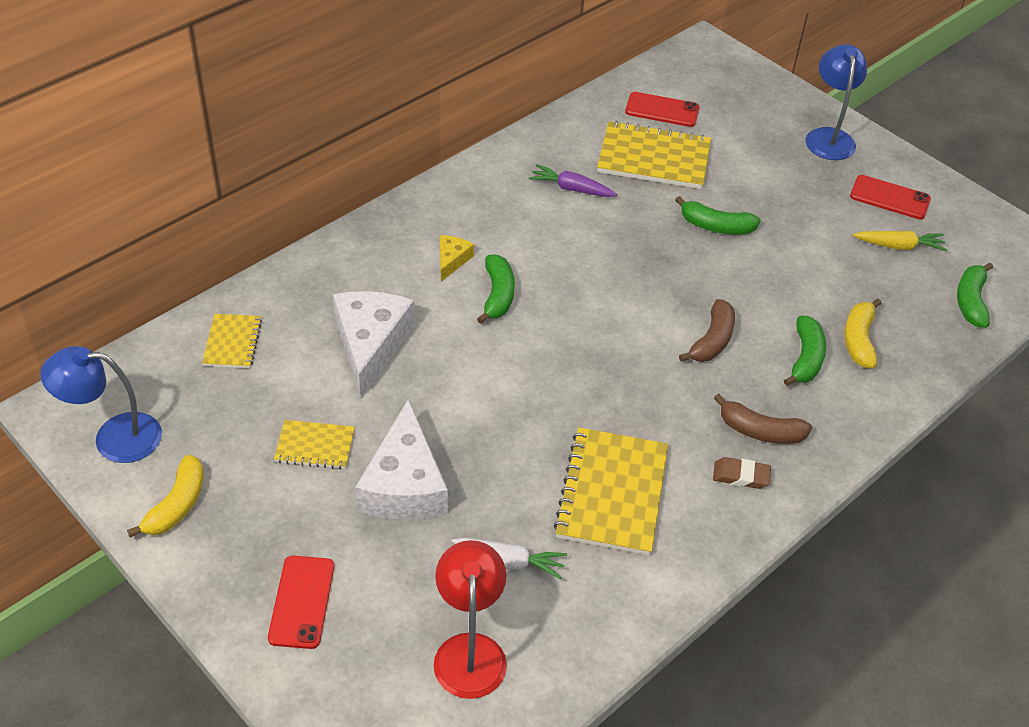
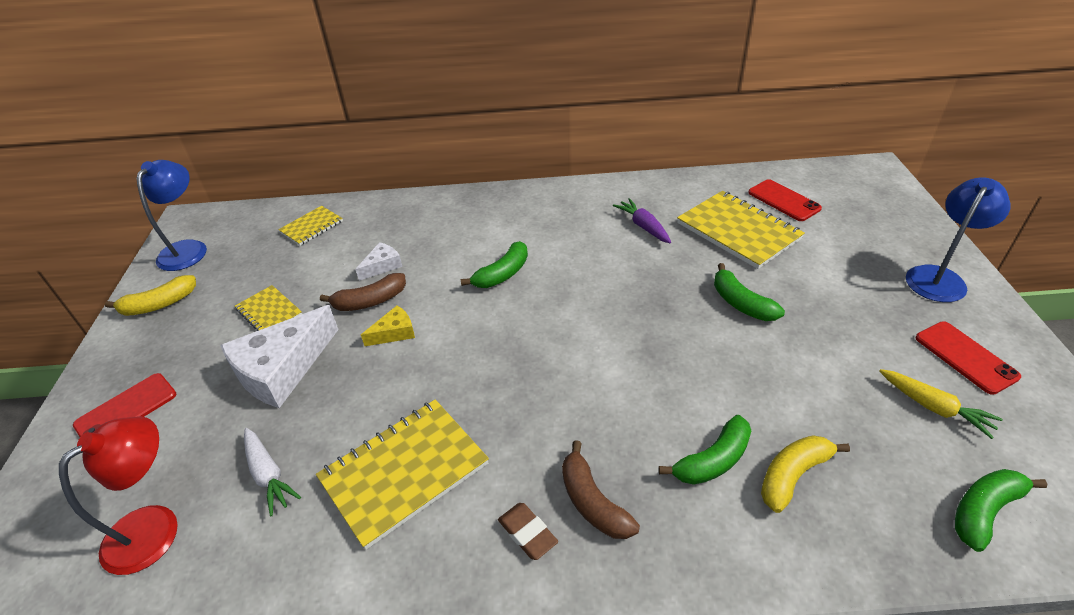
camera: 45 degrees right, 5 degrees down
blue lamp [40,346,162,463] -> blue lamp turned 60 degrees clockwise [137,160,207,271]
white cheese [333,291,415,398] -> white cheese [355,242,402,281], size x0.48
yellow cheese [440,235,474,282] -> yellow cheese moved to [361,306,415,346]
brown banana [679,299,735,362] -> brown banana moved to [320,273,406,311]

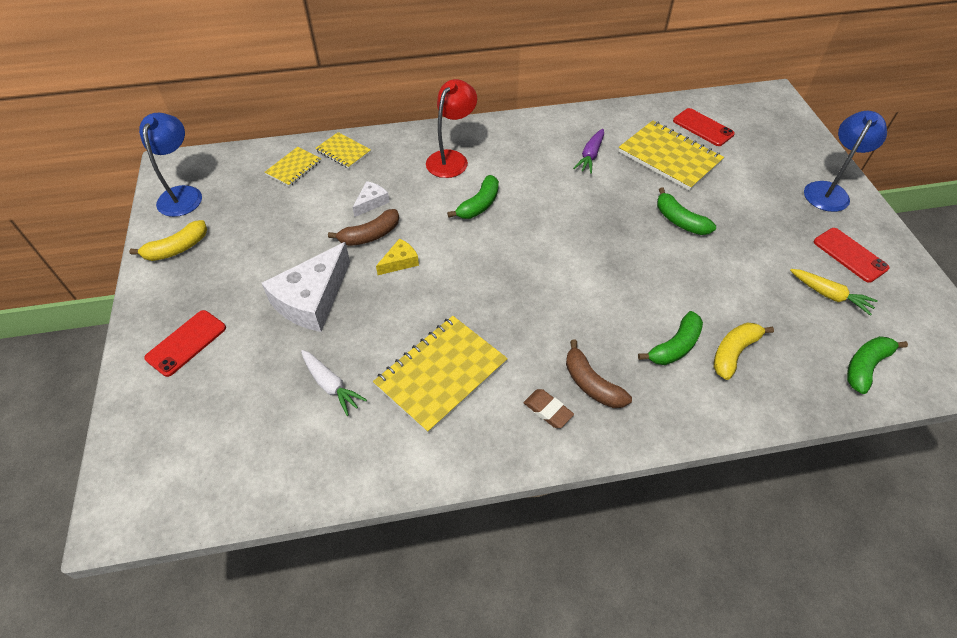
camera: 10 degrees left, 10 degrees up
red lamp [59,416,178,575] -> red lamp moved to [426,79,477,178]
yellow notebook [235,285,302,331] -> yellow notebook moved to [315,132,371,169]
purple carrot [613,198,671,243] -> purple carrot turned 120 degrees counterclockwise [573,129,604,174]

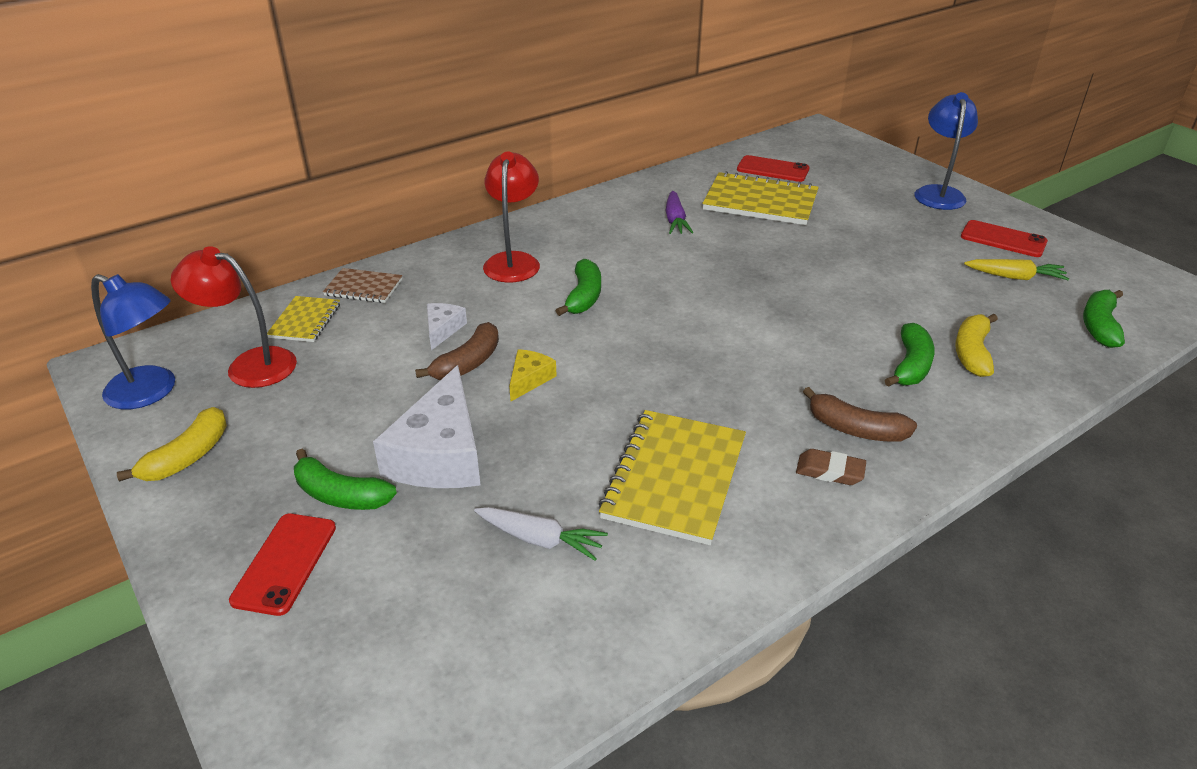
camera: 25 degrees left, 15 degrees down
blue lamp [139,113,202,217] -> blue lamp turned 135 degrees clockwise [91,274,175,409]
yellow notebook [315,132,371,169] -> brown notebook [323,268,402,303]
green banana [657,187,716,235] -> green banana moved to [294,449,397,510]
none -> red lamp [171,246,297,388]

